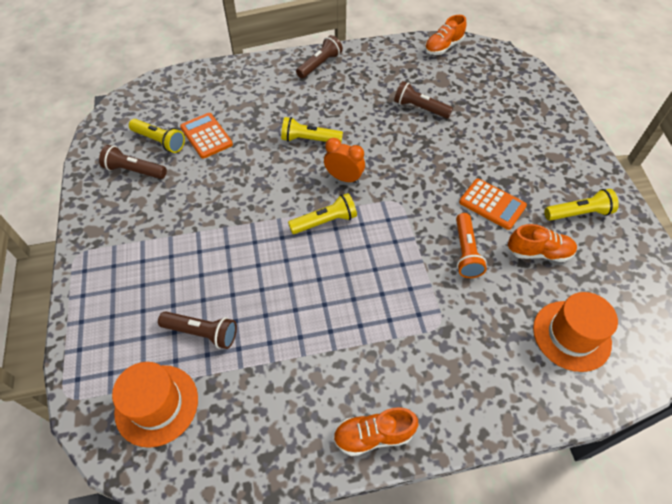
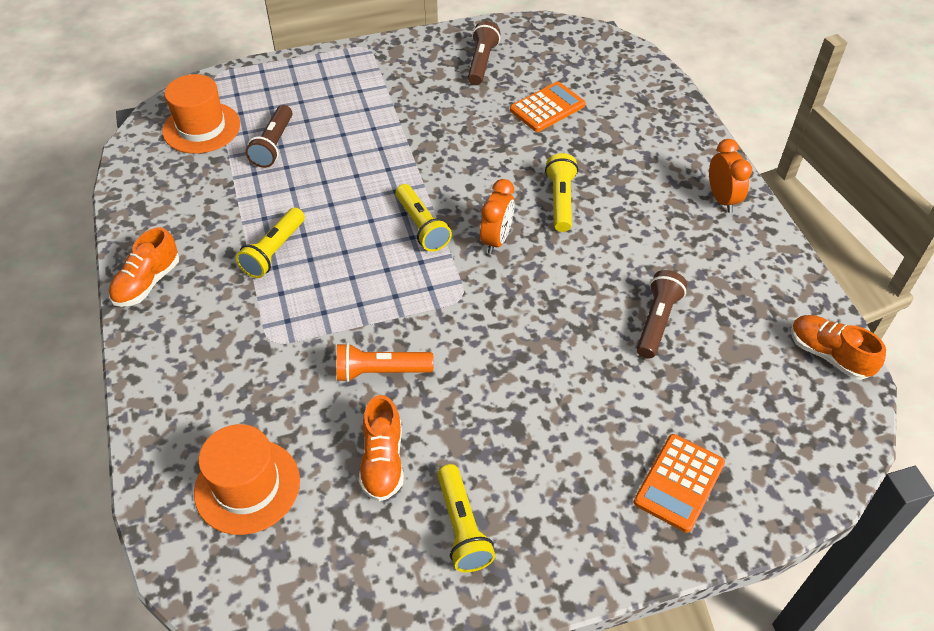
camera: 85 degrees right, 5 degrees down
yellow flashlight [129,119,185,153] -> yellow flashlight moved to [236,207,305,278]
brown flashlight [296,35,343,79] -> orange clock [709,139,752,213]
orange shoe [333,407,418,456] -> orange shoe turned 135 degrees counterclockwise [109,227,179,307]
orange calculator [459,178,527,230] -> orange calculator moved to [634,434,725,533]

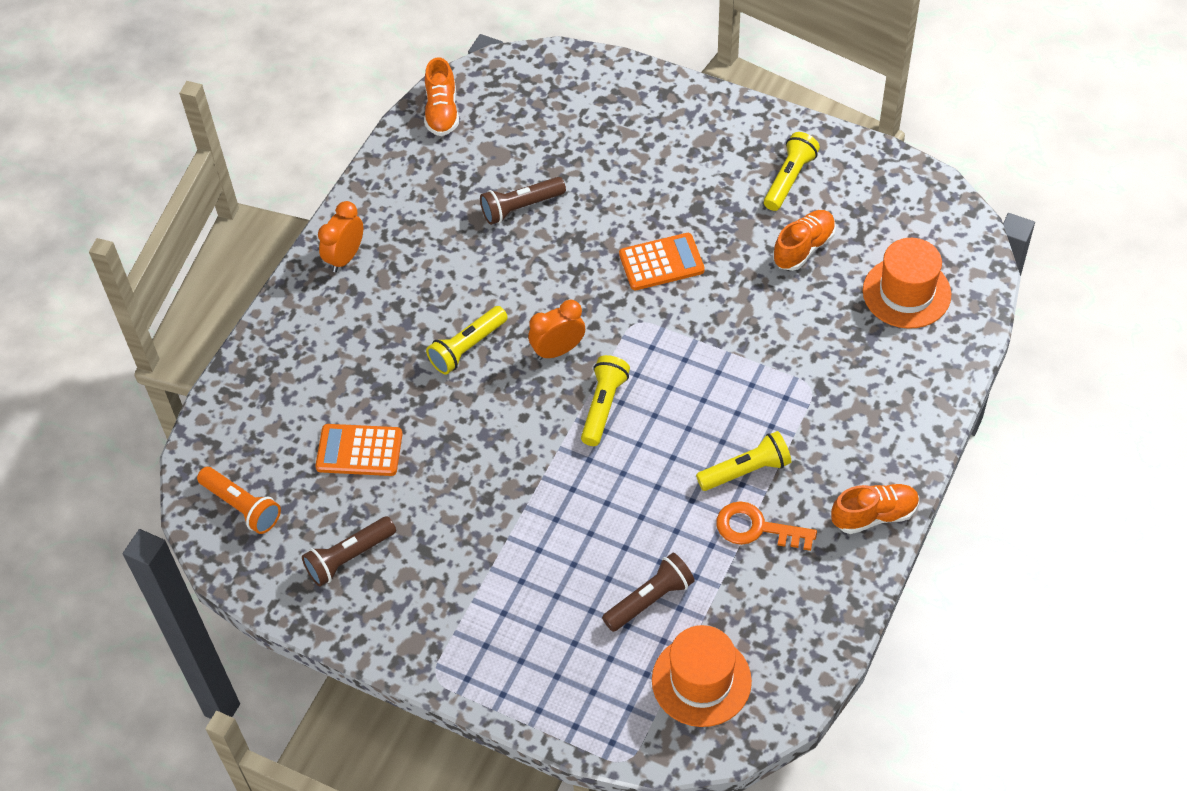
camera: 135 degrees left, 5 degrees up
orange flashlight [337,343,434,382] -> orange flashlight moved to [197,467,281,534]
orange calculator [634,434,725,533] -> orange calculator moved to [619,233,705,290]
none -> orange key [716,501,817,551]

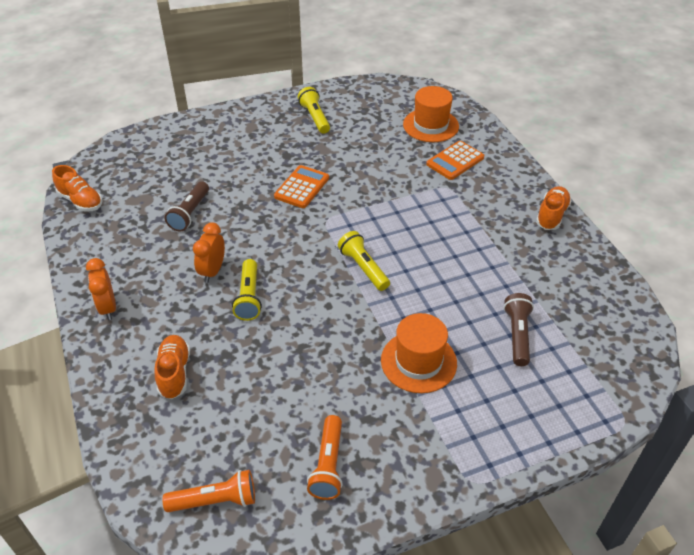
camera: 50 degrees left, 10 degrees down
brown flashlight [302,516,396,586] -> orange flashlight [307,415,343,500]
orange calculator [315,424,403,476] -> orange calculator moved to [426,141,484,180]
orange clock [528,299,585,360] -> orange clock moved to [193,222,225,283]
orange hat [652,625,752,727] -> orange hat moved to [381,313,457,393]
yellow flashlight [696,431,791,491] -> none
orange key [716,501,817,551] -> none
orange shoe [773,210,836,271] -> orange shoe moved to [154,335,190,399]

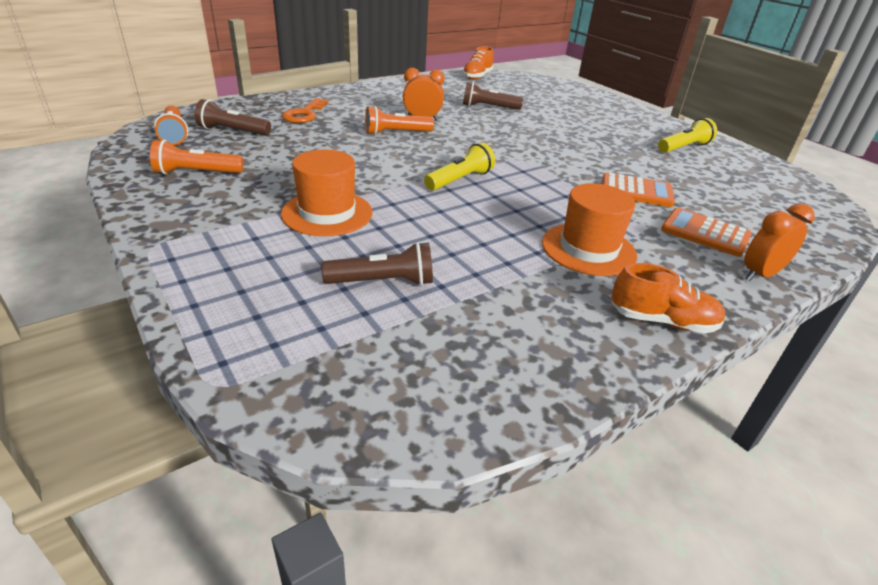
camera: 75 degrees right, 10 degrees down
orange clock [86,258,116,320] -> orange clock moved to [744,204,815,281]
orange shoe [154,335,190,399] -> orange key [282,98,328,123]
yellow flashlight [232,259,262,321] -> orange flashlight [365,106,434,135]
orange calculator [274,165,329,208] -> orange calculator moved to [602,172,675,207]
orange hat [403,86,459,142] -> orange hat moved to [542,183,637,276]
none -> brown flashlight [195,99,271,135]

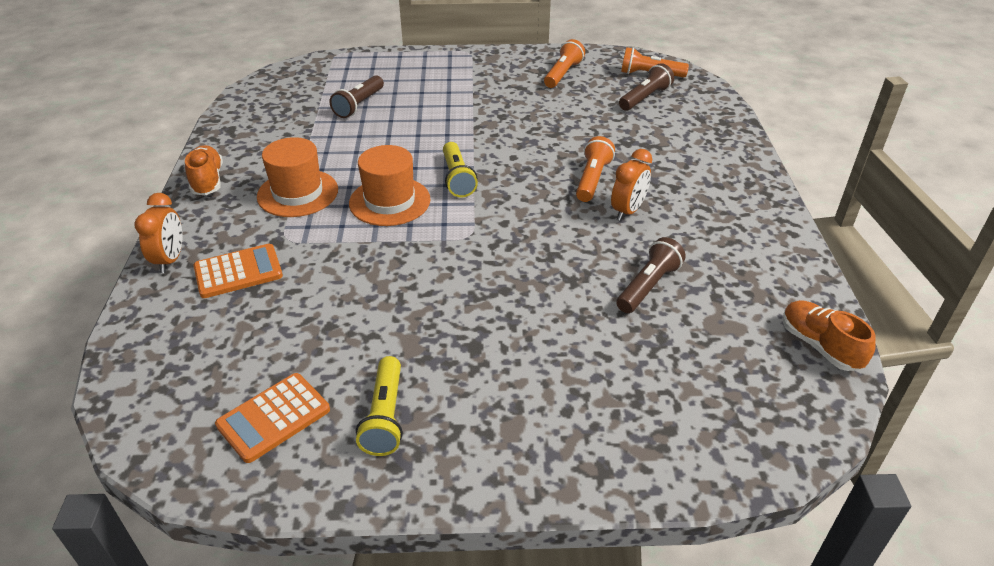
camera: 125 degrees right, 5 degrees up
orange hat [281,150,372,236] -> orange hat moved to [349,145,431,226]
orange key [282,98,328,123] -> none
orange calculator [602,172,675,207] -> orange calculator moved to [215,373,330,463]
orange shoe [611,263,726,333] -> orange shoe turned 120 degrees clockwise [185,145,223,195]

